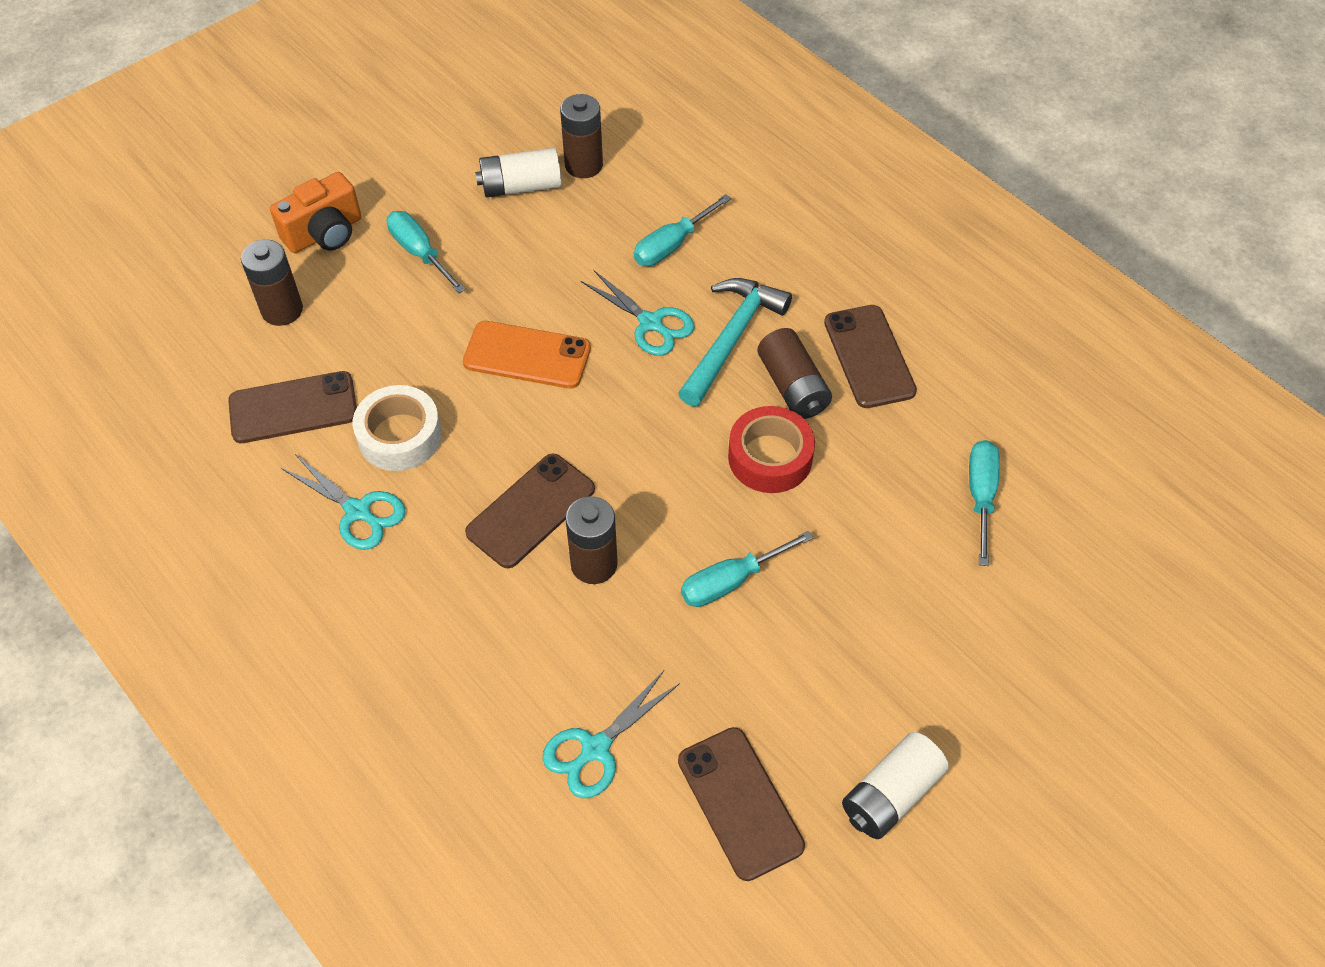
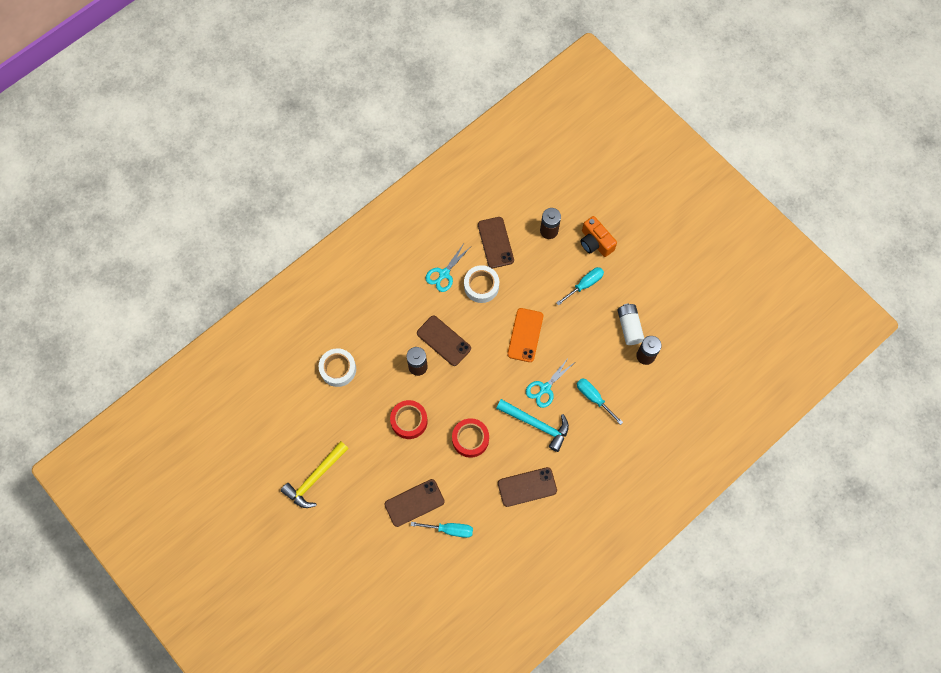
camera: 90 degrees right, 15 degrees up
turquoise scissors [542,671,680,798] -> white tape [319,348,356,387]
brown phone [678,727,805,881] -> brown phone moved to [384,479,445,527]
turquoise screwdriver [681,531,814,607] -> red tape [390,400,428,439]
brown battery [757,328,832,419] -> none
white battery [842,732,949,839] -> yellow hammer [281,441,349,508]

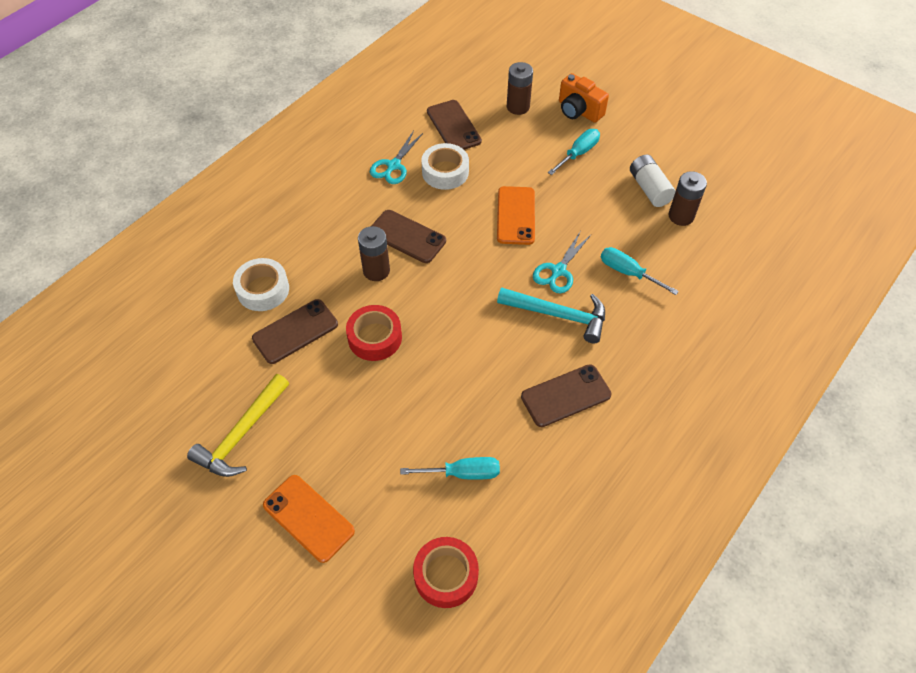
camera: 10 degrees left, 15 degrees down
brown phone [384,479,445,527] -> brown phone moved to [252,299,338,364]
red tape [452,418,489,458] -> red tape moved to [413,537,479,608]
none -> orange phone [263,475,355,563]

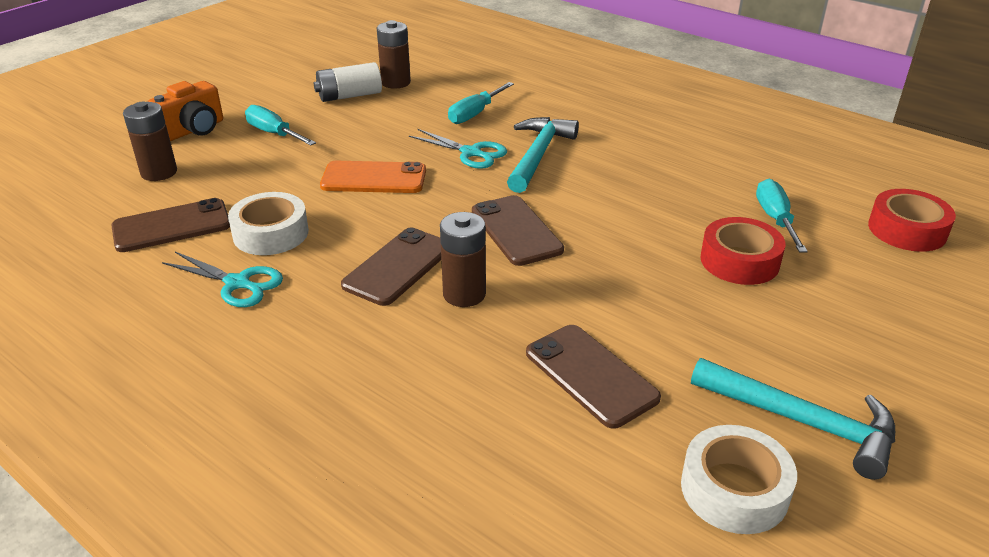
camera: 90 degrees left, 20 degrees down
yellow hammer [187,374,289,477] -> turquoise hammer [691,358,895,480]
white tape [233,258,289,311] -> white tape moved to [681,425,797,534]
orange phone [263,475,355,563] -> none
red tape [346,305,402,361] -> red tape moved to [701,217,786,285]
brown phone [521,364,611,427] -> brown phone moved to [472,195,564,266]

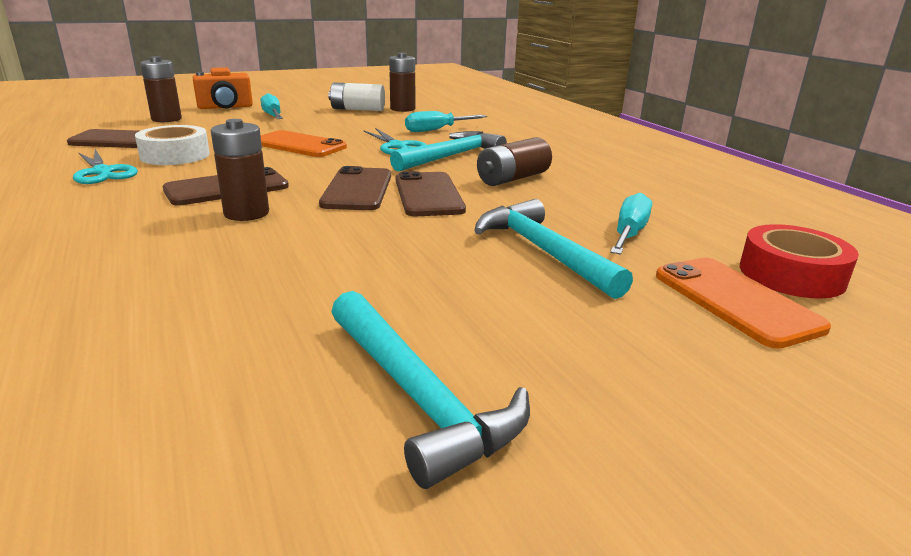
camera: 25 degrees right, 10 degrees down
brown phone [526,325,661,429] -> brown phone moved to [396,171,466,216]
white tape [681,425,797,534] -> none
red tape [701,217,786,285] -> turquoise hammer [474,199,633,299]
none -> brown battery [477,137,552,186]
none -> orange phone [656,258,831,349]

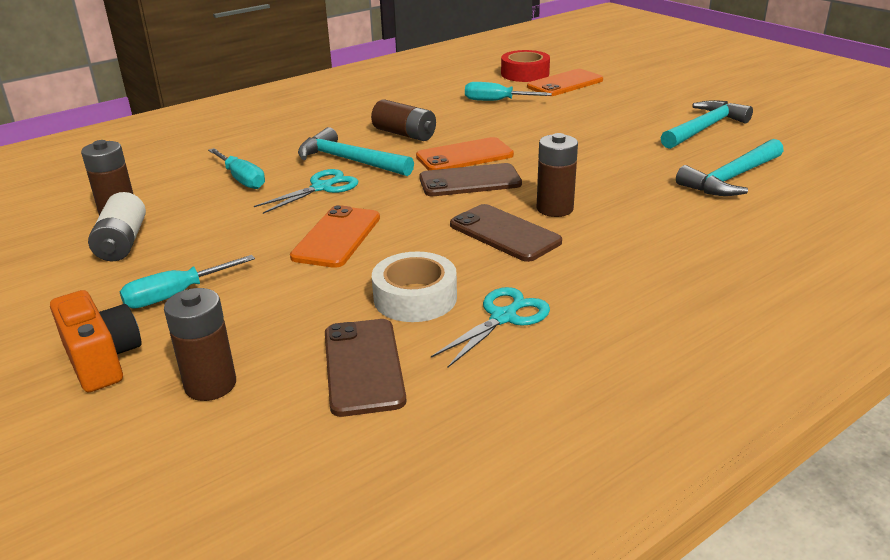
camera: 100 degrees left, 5 degrees up
brown phone [396,171,466,216] -> orange phone [416,137,514,170]
turquoise hammer [474,199,633,299] -> turquoise hammer moved to [676,139,784,196]

